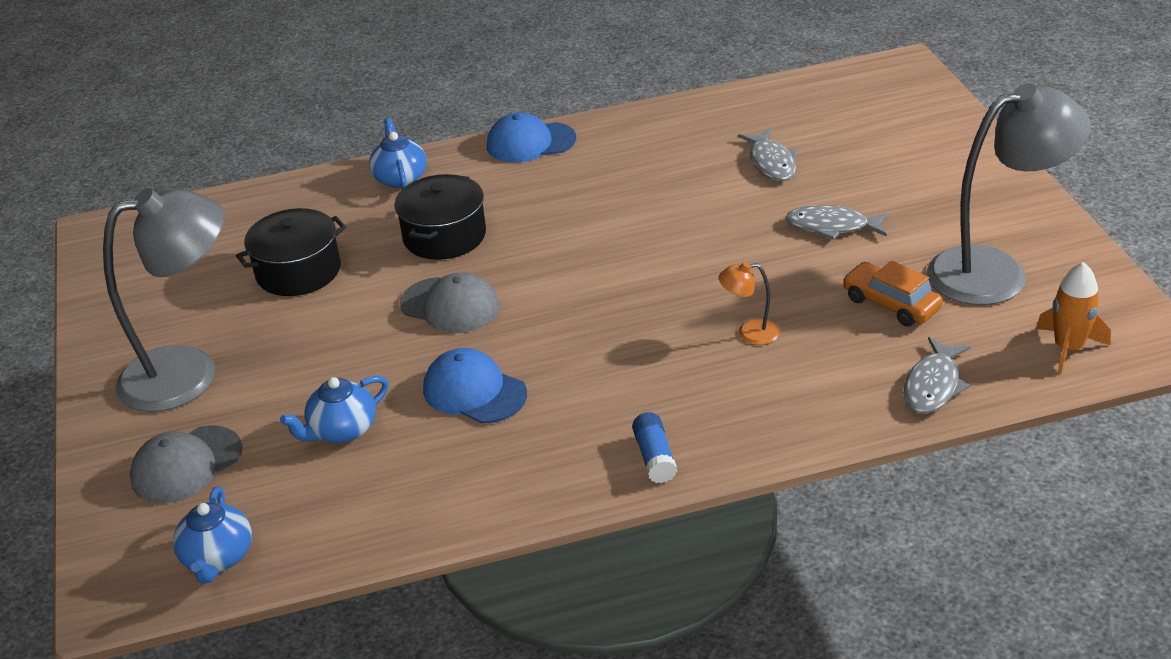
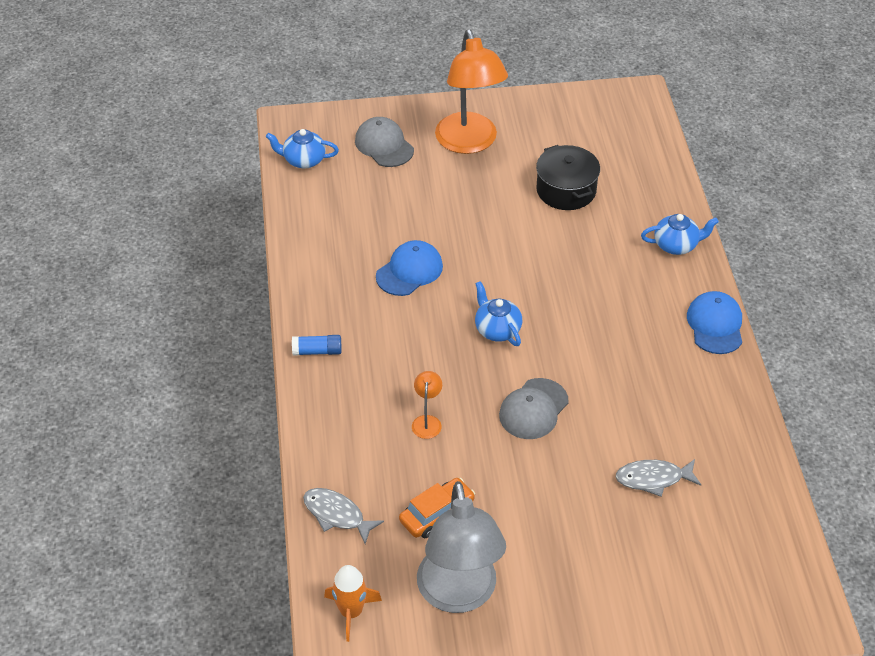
camera: 95 degrees right, 10 degrees up
grey lamp [103,188,224,412] -> orange lamp [435,30,508,154]
blue teapot [280,376,389,443] -> blue teapot moved to [475,281,522,346]
black pot [394,174,486,260] -> none
grey cap [400,272,499,333] -> grey cap moved to [499,378,569,439]
grey fish [786,205,889,240] -> none

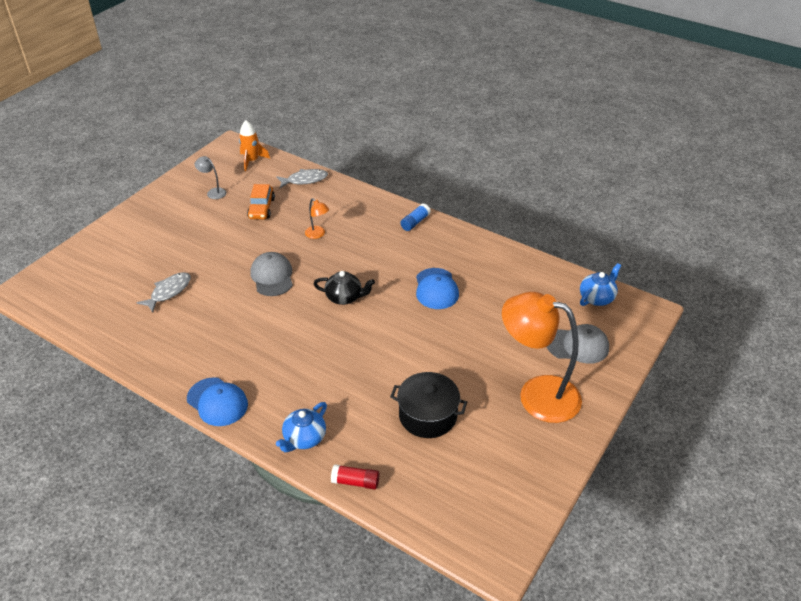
camera: 130 degrees right, 5 degrees down
grey lamp [417,481,506,613] -> grey lamp [195,156,226,199], size x0.41
blue teapot [475,281,522,346] -> black teapot [314,271,375,305]
none -> red glue stick [331,464,380,490]

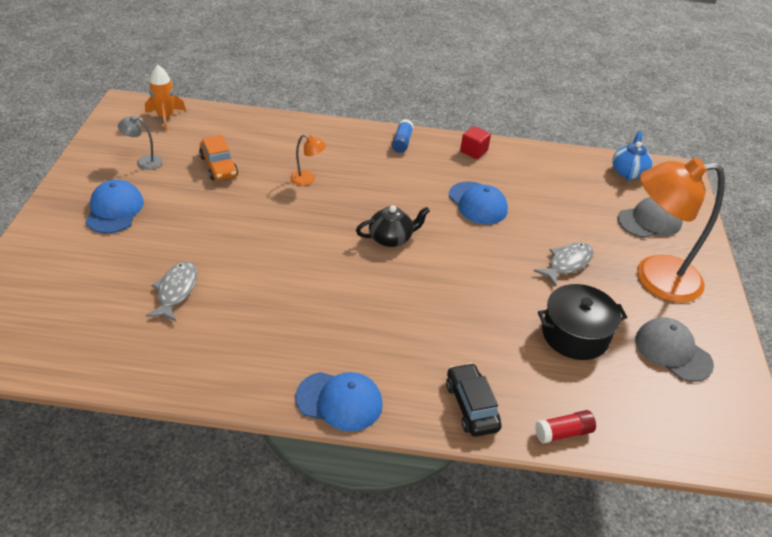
camera: 30 degrees left, 0 degrees up
grey cap [250,252,293,296] -> grey cap moved to [635,318,714,382]
grey fish [276,169,328,188] -> grey fish moved to [534,242,594,287]
blue teapot [276,402,327,452] -> black car [446,363,502,437]
none -> blue cap [85,180,144,233]
none -> red cube [460,126,491,159]

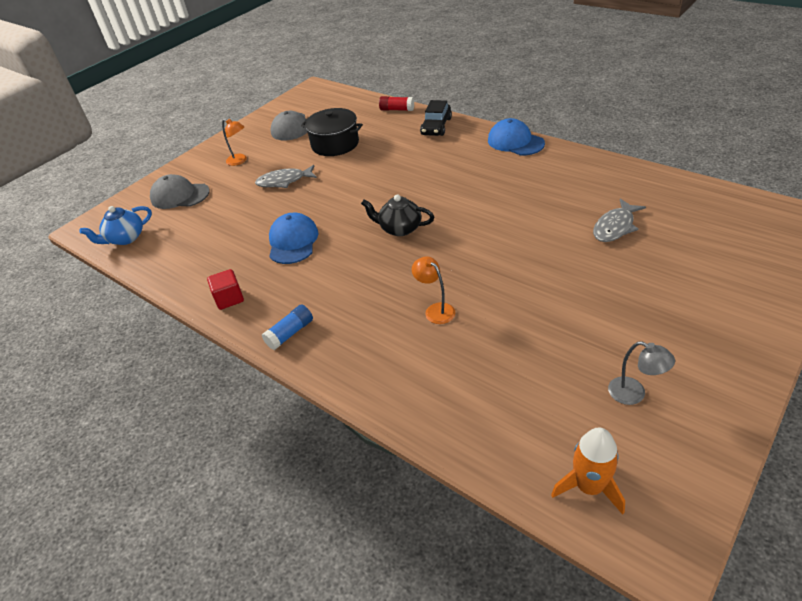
camera: 140 degrees left, 0 degrees up
blue cap [85,180,144,233] -> none
orange car [199,135,238,181] -> none
orange lamp [637,158,725,303] -> orange lamp [222,119,247,166], size x0.41

